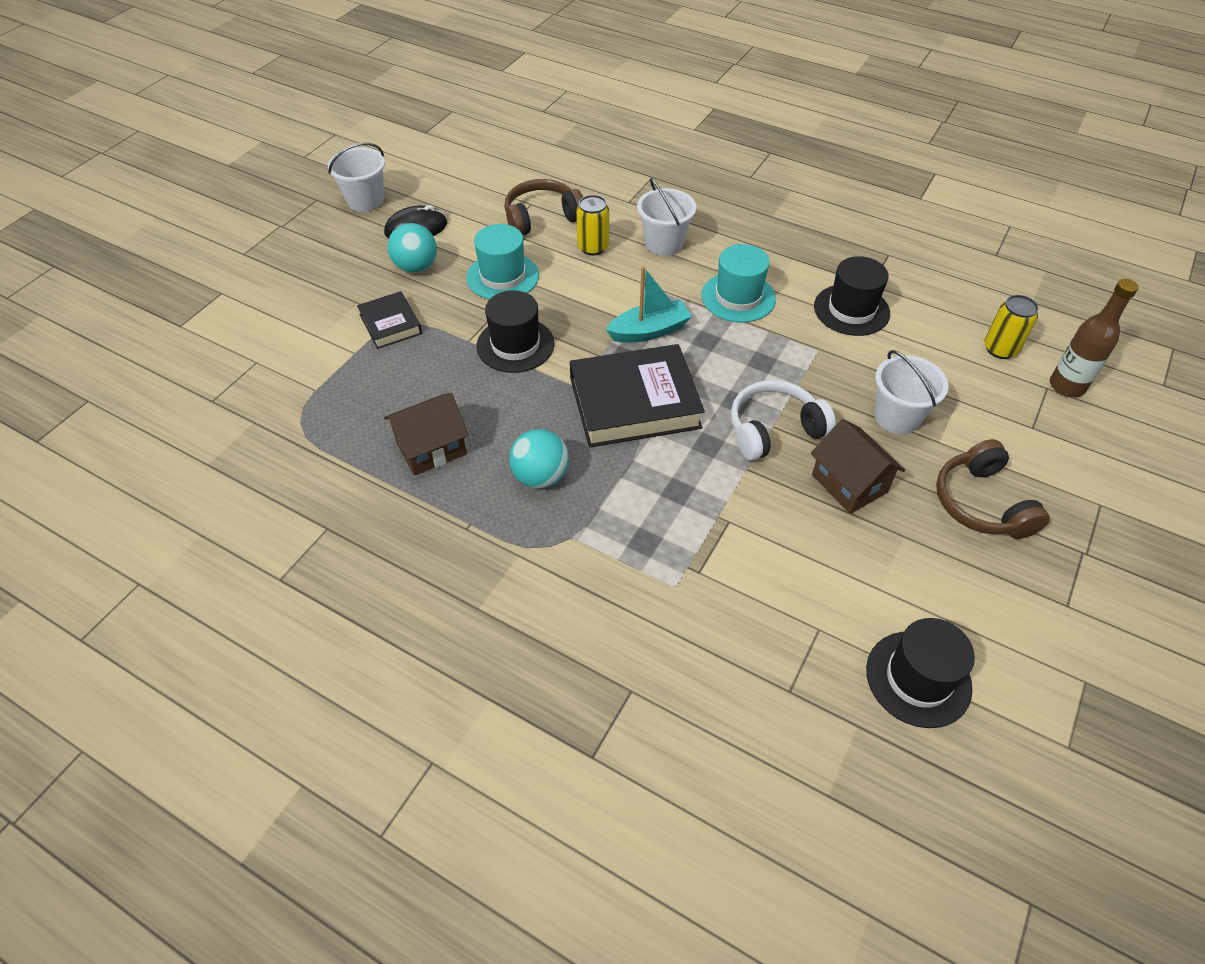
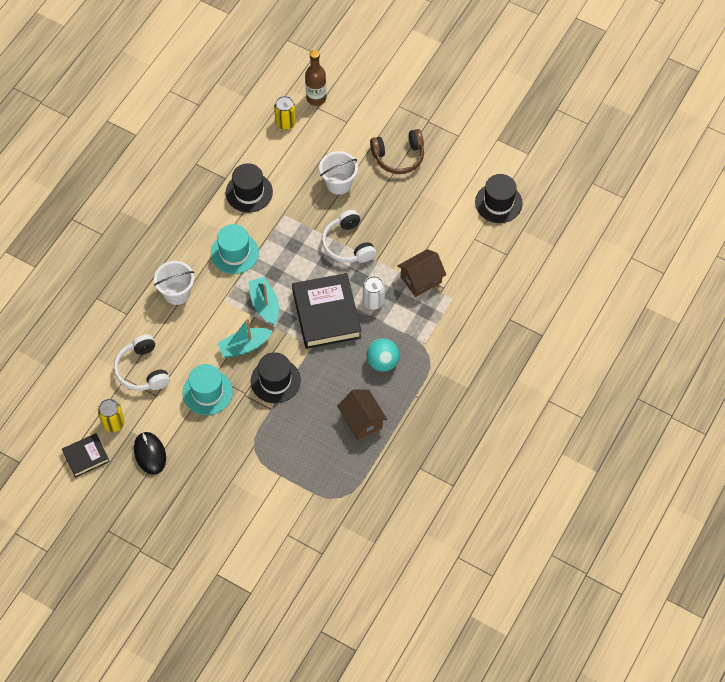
camera: 90 degrees left, 10 degrees up
white bucket [328,143,385,212] -> none
black book [357,291,422,349] -> black book moved to [62,433,110,478]
turquoise ball [388,223,437,273] -> none
brown headphones [504,179,583,235] -> white headphones [114,334,170,391]
yellow can [576,195,609,256] -> yellow can moved to [98,399,125,432]
brown house [811,419,905,514] -> brown house moved to [397,249,446,297]
none -> turquoise boat [217,318,272,358]
none -> white can [363,276,385,310]

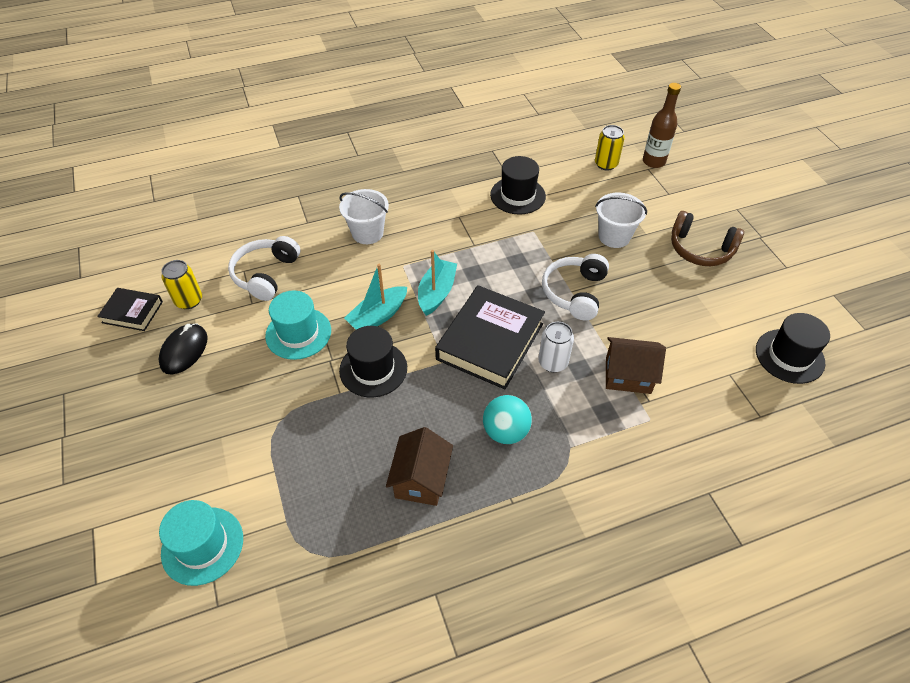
camera: 40 degrees right, 10 degrees down
turquoise hat [211,224,259,274] -> turquoise hat moved to [159,500,243,586]
turquoise boat [217,318,272,358] -> turquoise boat turned 60 degrees counterclockwise [344,264,407,330]

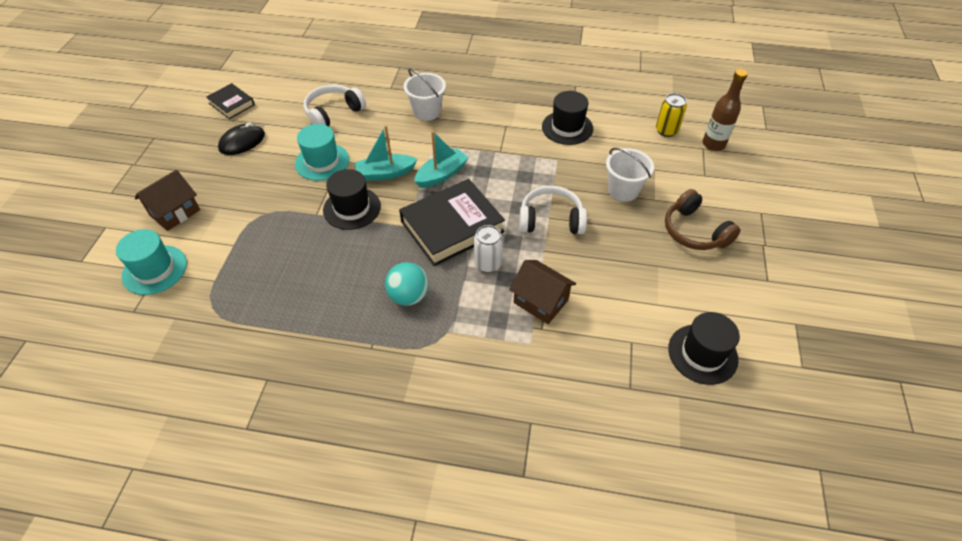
camera: 30 degrees right, 0 degrees up
yellow can [161,260,202,309] -> none
brown house [386,427,453,506] -> brown house moved to [135,170,200,231]
white headphones [542,254,609,320] -> white headphones turned 45 degrees clockwise [519,186,587,234]

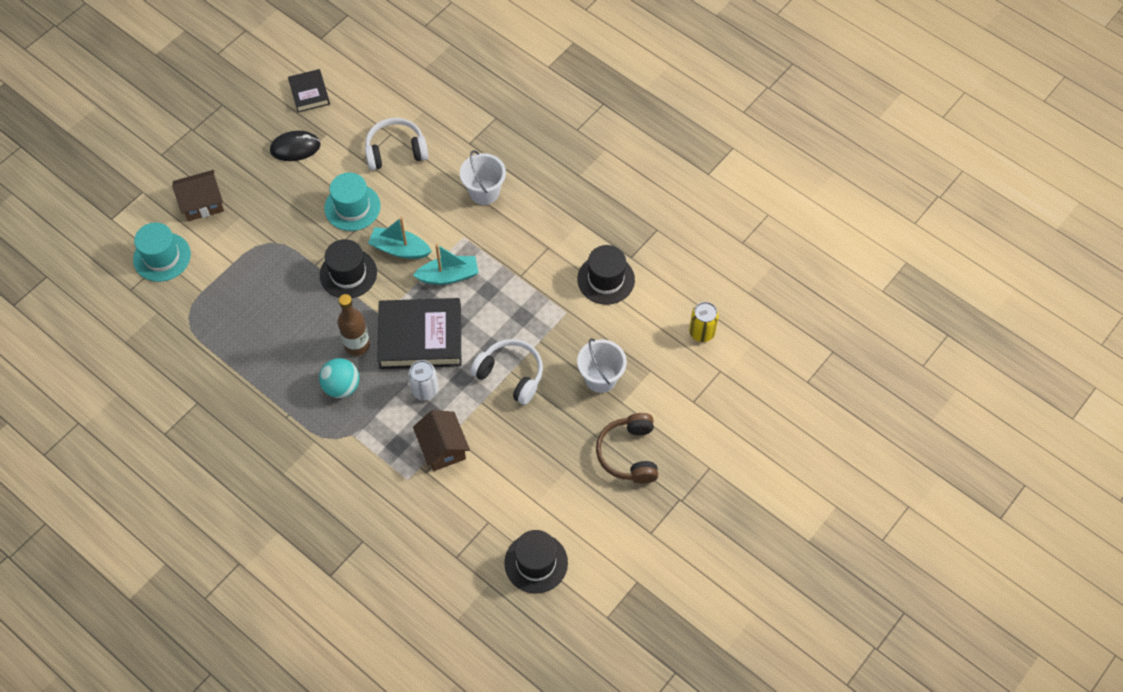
camera: 30 degrees right, 10 degrees up
brown bottle [703,69,748,151] -> brown bottle moved to [338,294,370,356]

